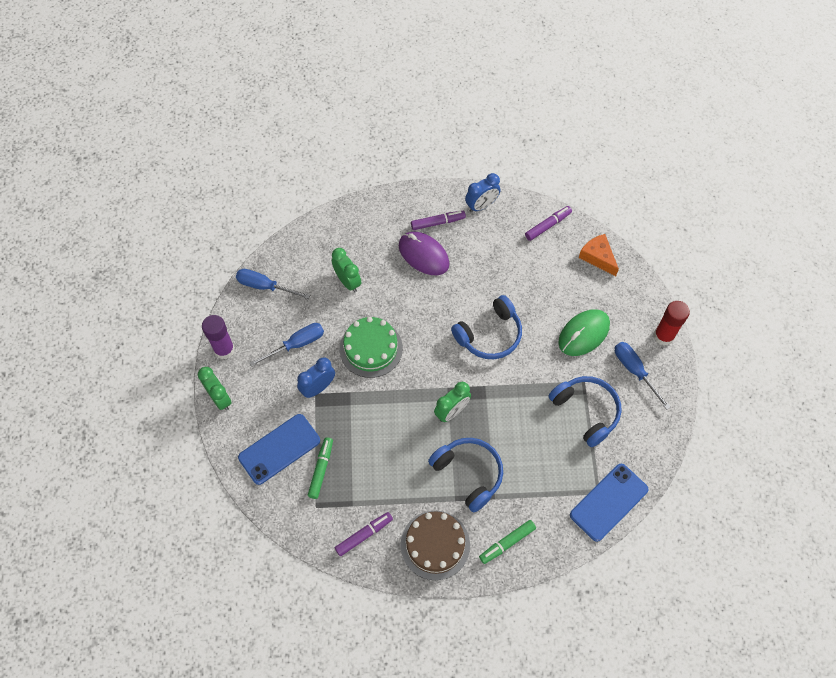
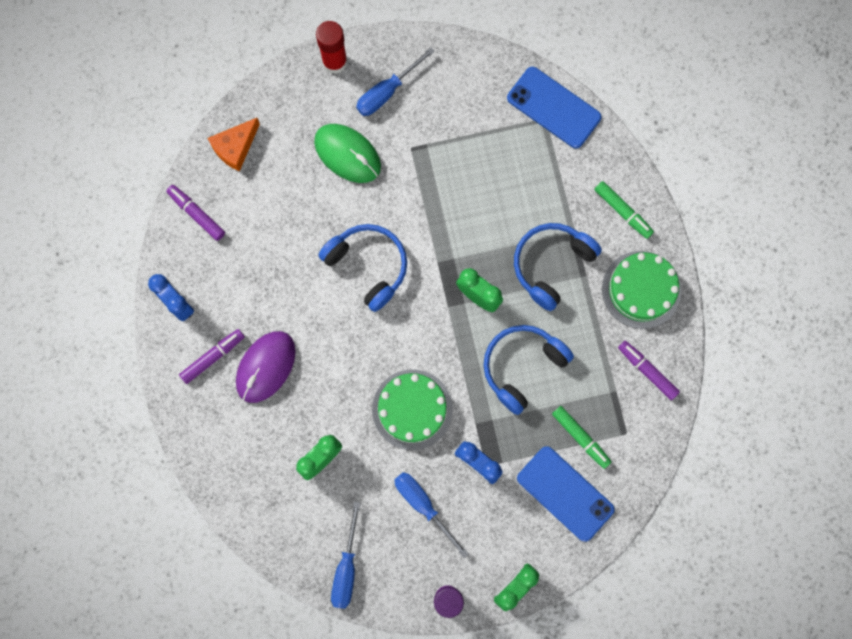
camera: 100 degrees left, 15 degrees up
green marker [308,437,333,499] -> green marker turned 135 degrees counterclockwise [552,406,611,469]
brown cake [401,510,470,580] -> green cake [602,251,682,329]
purple marker [411,211,466,230] -> purple marker turned 75 degrees clockwise [179,329,245,384]
blue headphones [548,376,622,447] -> blue headphones moved to [484,325,574,415]

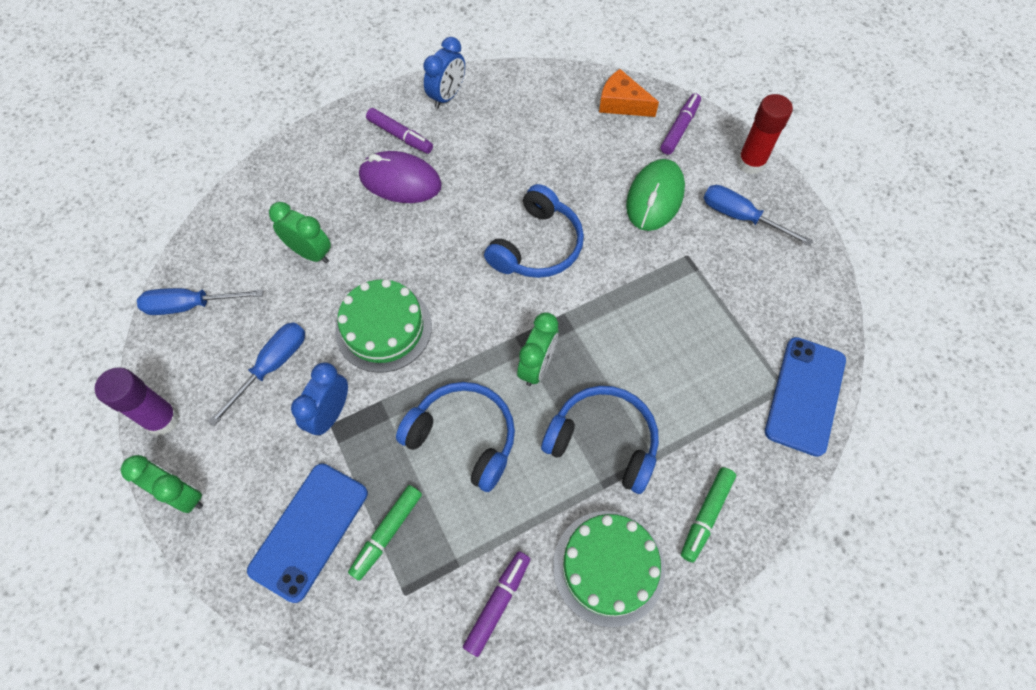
camera: 75 degrees right, 15 degrees down
purple marker [166,185,225,241] -> purple marker moved to [660,93,701,155]

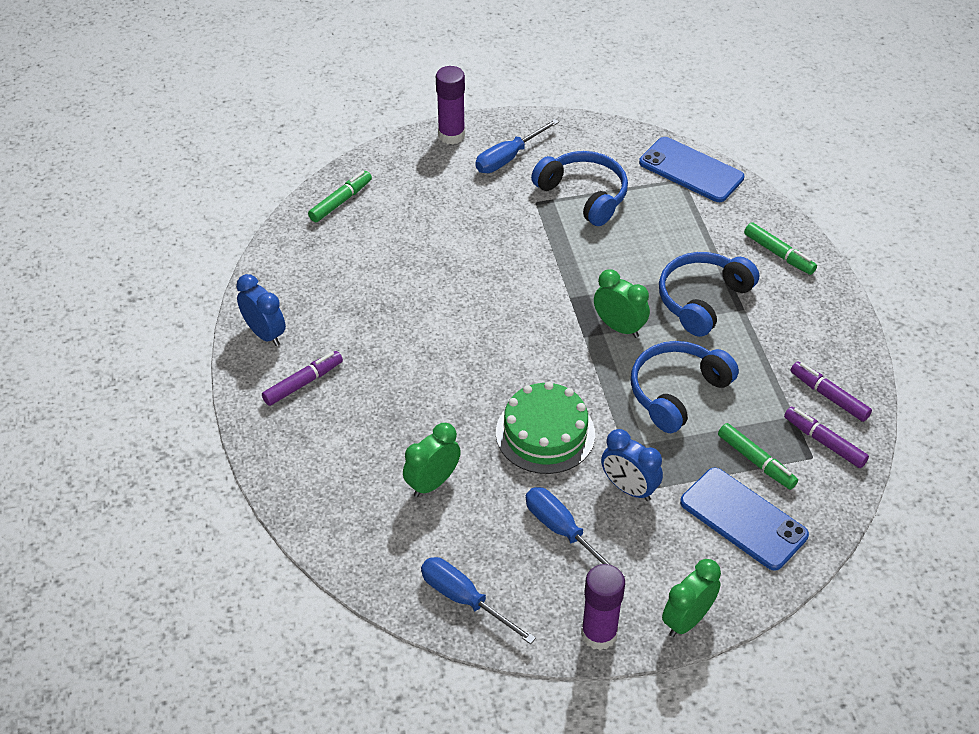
camera: 75 degrees left, 15 degrees down
blue screwdriver [137,288,263,315] -> blue screwdriver turned 120 degrees clockwise [421,557,536,644]
purple mouse [359,151,442,203] -> none
blue headphones [484,184,584,278] -> blue headphones moved to [531,151,628,226]
green cake [553,511,665,627] -> none
orange cheese [599,69,659,117] -> green marker [308,171,372,222]
green mouse [626,159,685,231] -> none
purple marker [660,93,701,155] -> purple marker moved to [784,407,869,468]
red glue stick [737,94,793,174] -> purple glue stick [436,66,465,145]

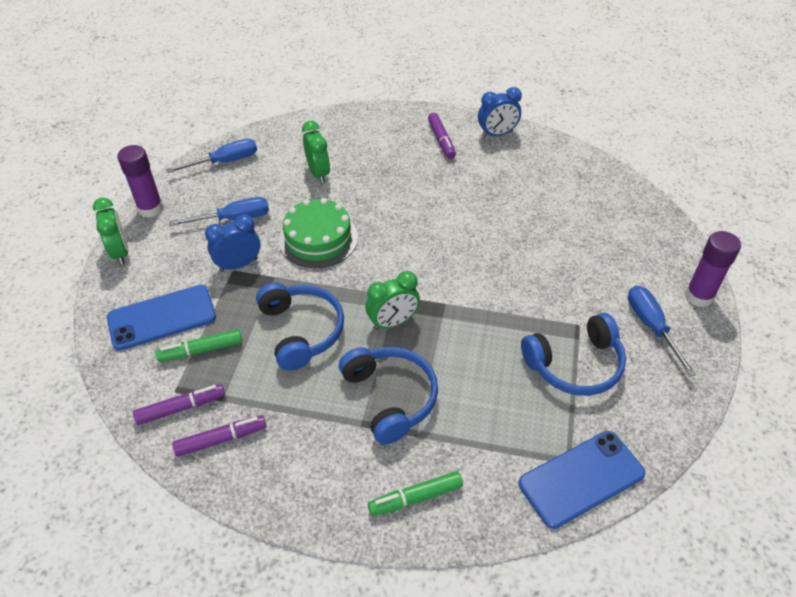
camera: 115 degrees right, 0 degrees up
green marker [308,171,372,222] -> none

